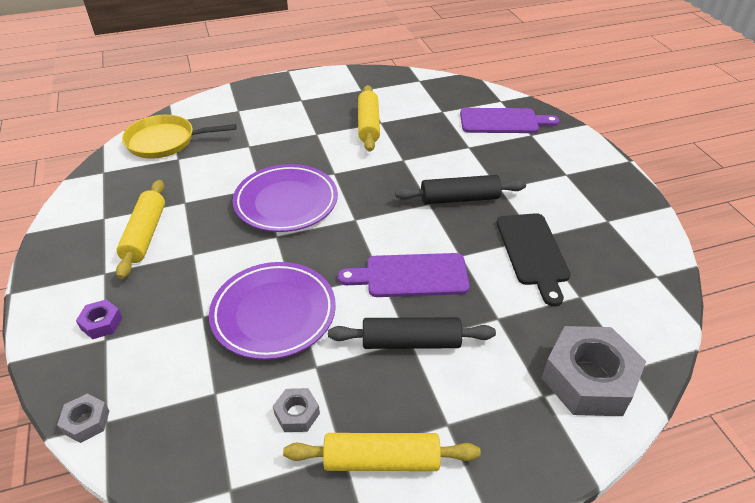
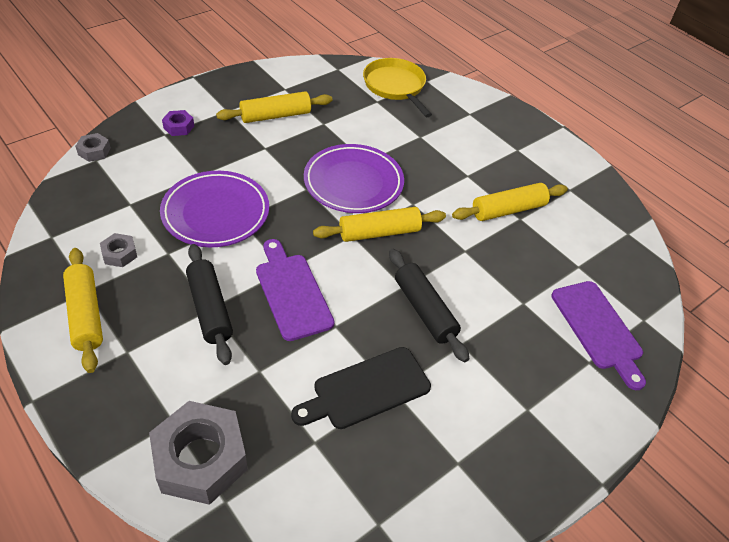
camera: 65 degrees right, 5 degrees up
none -> yellow rolling pin [313,207,446,242]

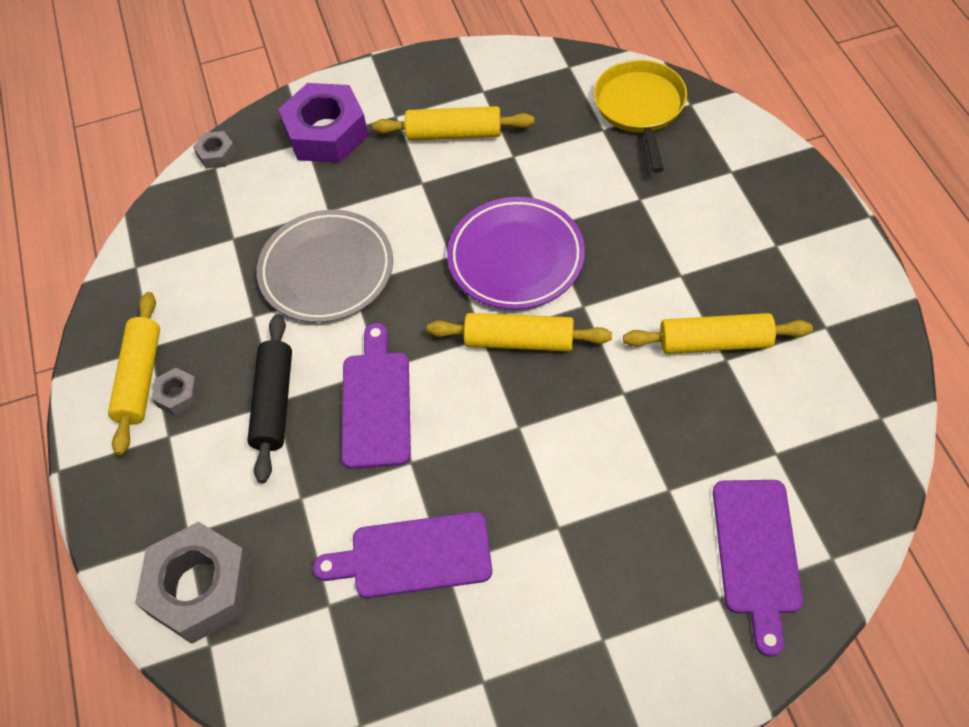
camera: 30 degrees right, 10 degrees up
grey nut [100,233,137,267] -> grey nut moved to [152,368,199,416]
purple plate [160,171,269,247] -> grey plate [257,210,393,323]
purple nut [162,110,194,136] -> purple nut [278,83,369,163], size x2.17
black cutting board [291,347,431,429] -> purple cutting board [313,512,492,598]
black rolling pin [389,249,469,362] -> none

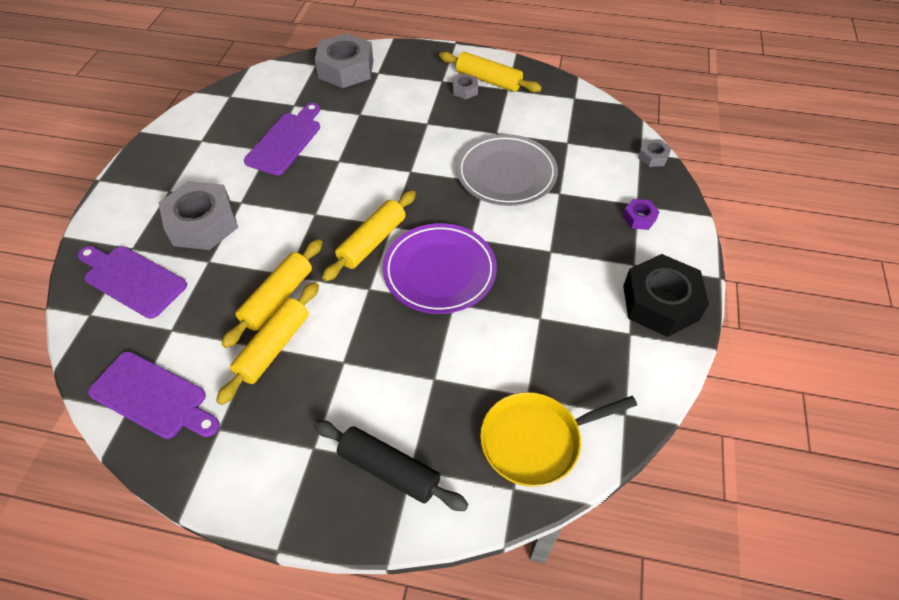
camera: 115 degrees right, 5 degrees down
black rolling pin [247,314,292,483] -> black rolling pin moved to [313,420,468,511]
purple nut [278,83,369,163] -> purple nut [622,199,659,230], size x0.46
purple cutting board [342,323,411,469] -> purple cutting board moved to [88,351,220,439]
yellow rolling pin [372,106,534,141] -> yellow rolling pin moved to [222,239,322,348]
yellow pan [594,60,687,173] -> yellow pan turned 135 degrees clockwise [480,392,637,487]
none -> grey nut [158,181,238,250]
none -> black nut [623,254,709,337]

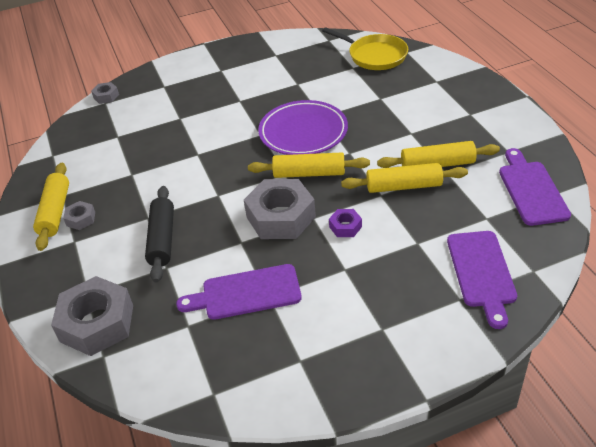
camera: 120 degrees left, 10 degrees down
grey nut [158,181,238,250] -> grey nut moved to [244,179,316,239]
black rolling pin [313,420,468,511] -> black rolling pin moved to [145,186,174,283]
grey plate [456,134,558,206] -> none
purple nut [622,199,659,230] -> purple nut moved to [329,209,362,237]
black nut [623,254,709,337] -> none

